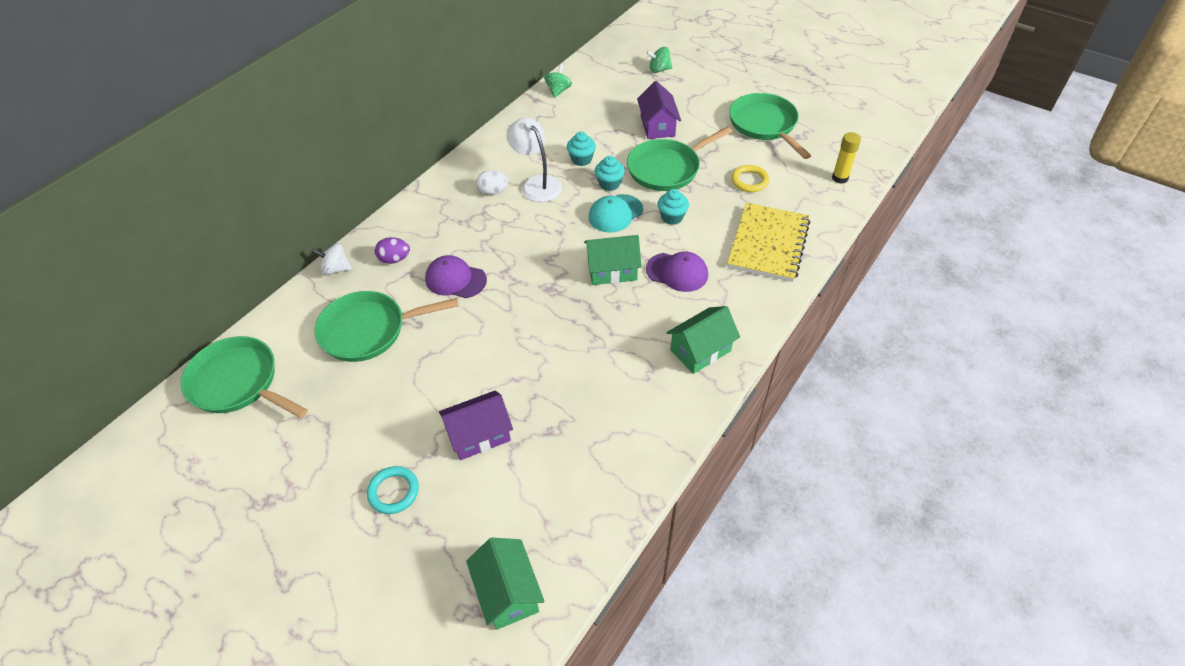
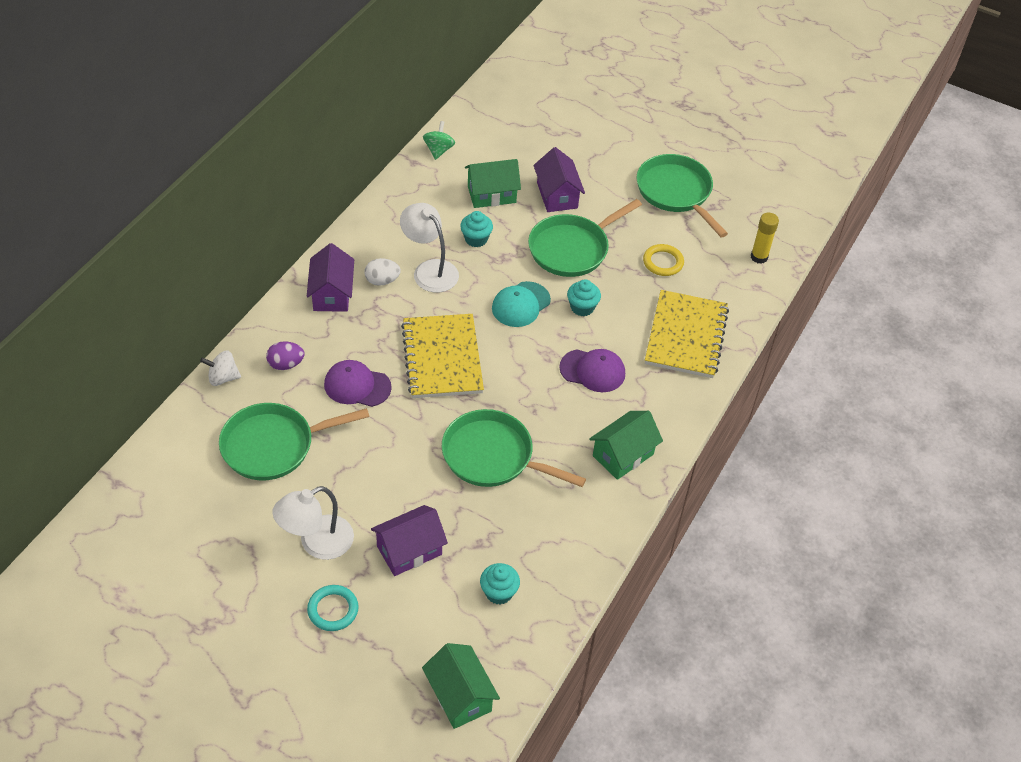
camera: 10 degrees left, 0 degrees up
green pan [181,336,308,418] -> green pan moved to [442,409,586,487]
green house [584,235,642,285] -> green house moved to [465,159,521,208]
turquoise cupcake [595,156,625,191] -> turquoise cupcake moved to [480,563,520,605]
green spinning top [646,47,673,73] -> none
none -> white lamp [272,486,354,560]
none -> purple house [307,243,354,312]
none -> yellow notebook [401,314,484,398]

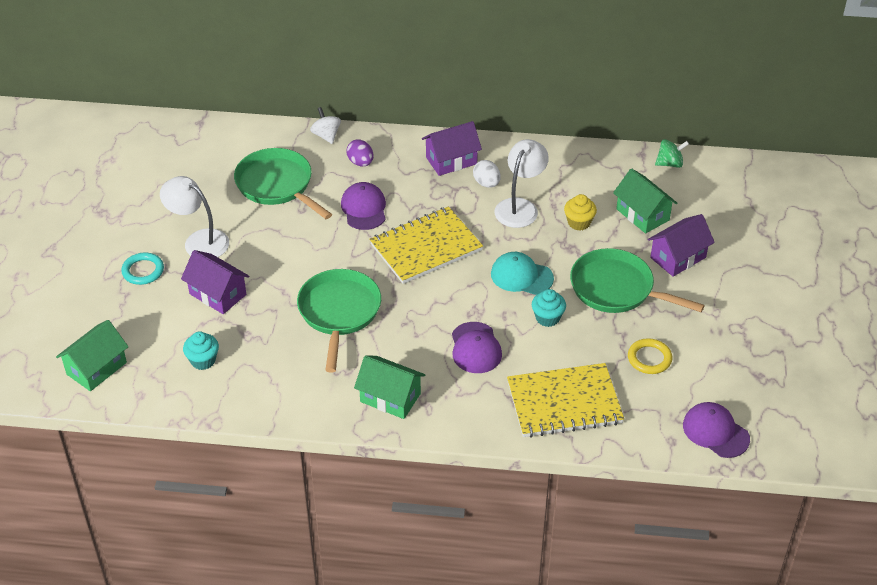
camera: 70 degrees right, 5 degrees down
turquoise cupcake [460,211,493,247] -> yellow cupcake [564,194,597,231]
green pan [636,154,728,237] -> none
yellow glue stick [751,213,779,264] -> purple cap [683,402,750,458]

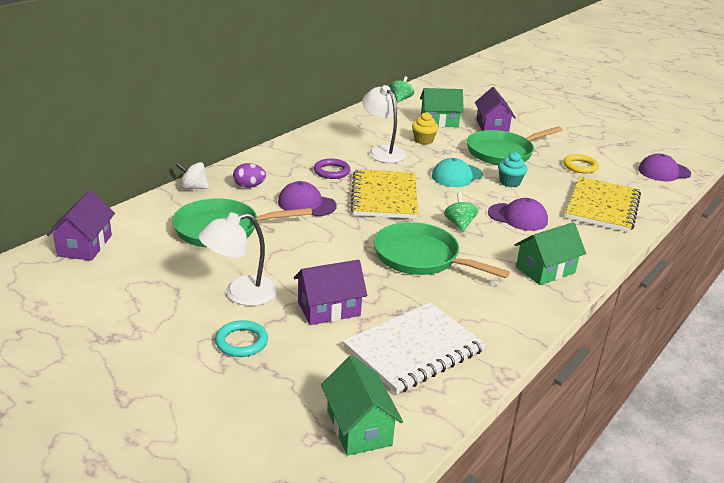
camera: 60 degrees left, 15 degrees down
turquoise cupcake [183,331,219,370] -> white notebook [343,303,486,394]
purple house [422,121,482,176] -> purple house moved to [47,190,115,261]
white egg [473,160,500,188] -> none
none -> purple ring [314,159,350,179]
none -> green spinning top [444,193,479,232]

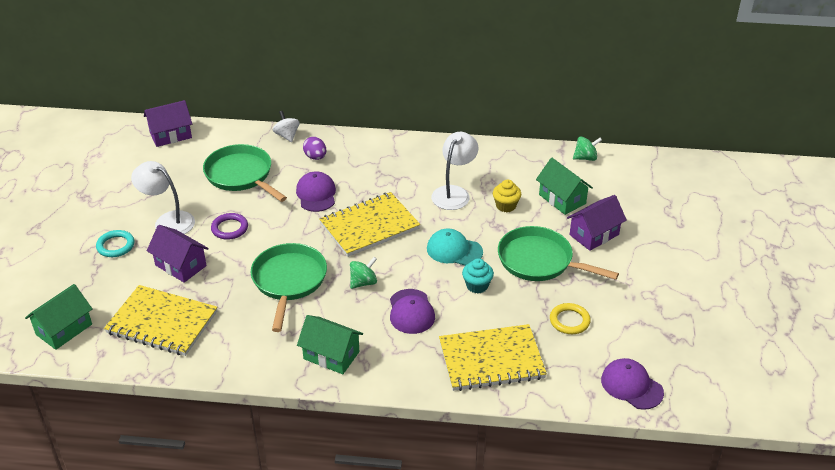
camera: 60 degrees right, 10 degrees up
purple ring [314,159,350,179] -> purple ring moved to [211,213,248,240]
white notebook [343,303,486,394] -> yellow notebook [104,285,217,356]

